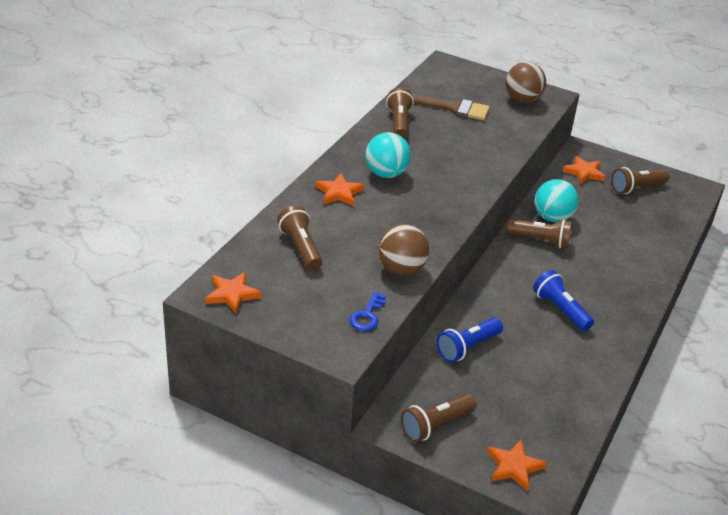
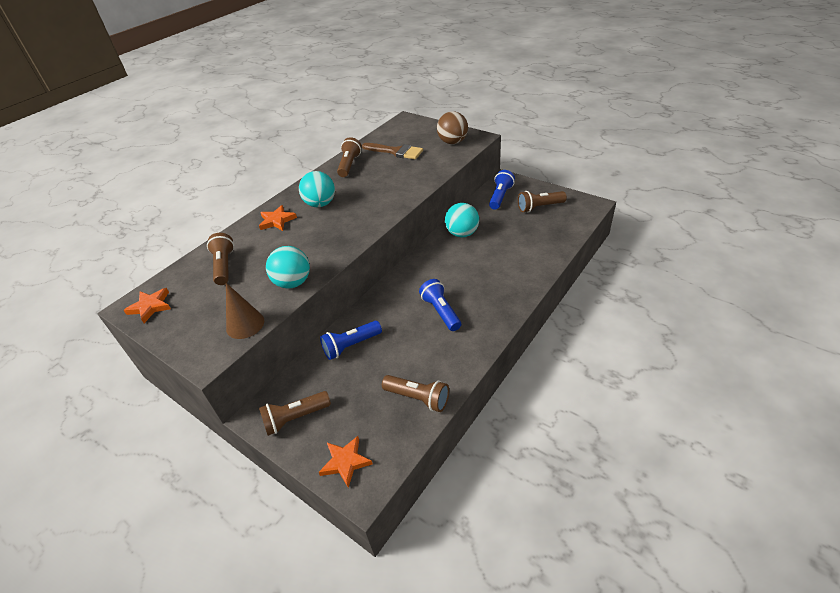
camera: 15 degrees right, 5 degrees up
blue key [349,292,386,331] -> brown cone [226,283,264,339]
brown ball [378,224,429,275] -> turquoise ball [266,246,310,289]
brown flashlight [506,219,572,248] -> brown flashlight moved to [382,375,449,412]
orange star [562,156,605,184] -> blue flashlight [489,170,515,210]

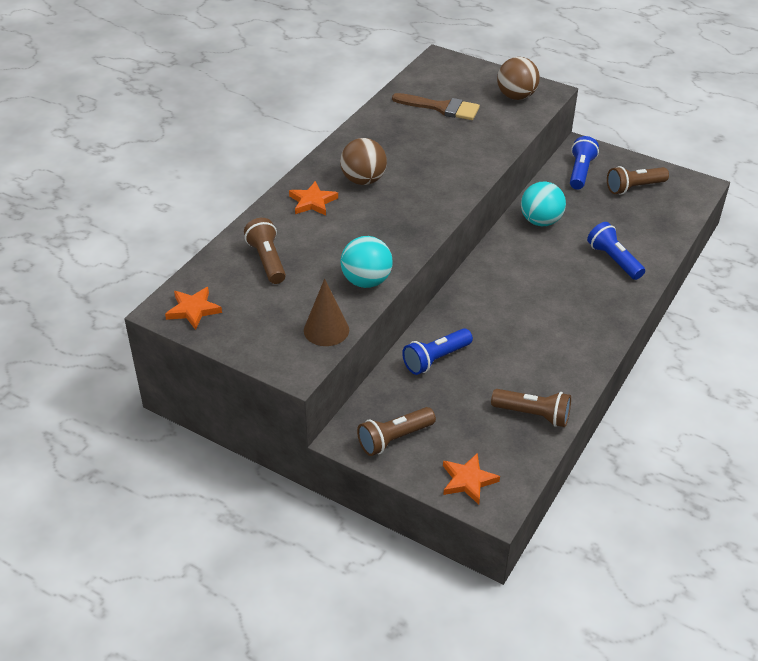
camera: 10 degrees left, 0 degrees up
turquoise ball [299,171,335,207] -> brown ball [340,138,387,185]
brown flashlight [337,137,362,177] -> none
blue flashlight [419,279,461,331] -> blue flashlight moved to [587,222,645,280]

